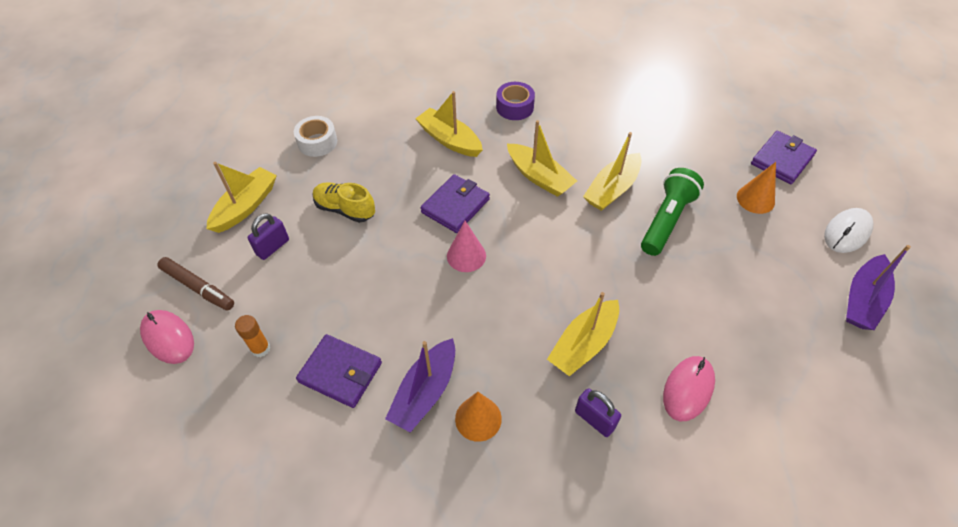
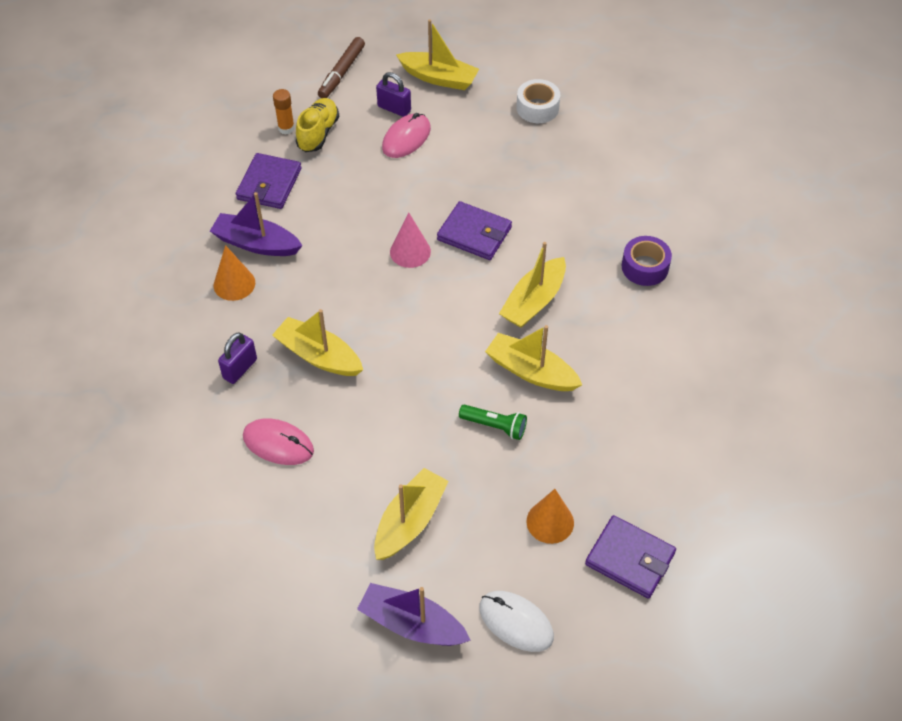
camera: 80 degrees right, 0 degrees up
pink mouse [140,310,194,364] -> pink mouse moved to [382,113,431,158]
yellow shoe [313,182,375,223] -> yellow shoe moved to [296,98,339,152]
yellow boat [415,91,483,157] -> yellow boat moved to [374,468,449,560]
green flashlight [641,168,704,256] -> green flashlight [459,404,527,440], size x0.60

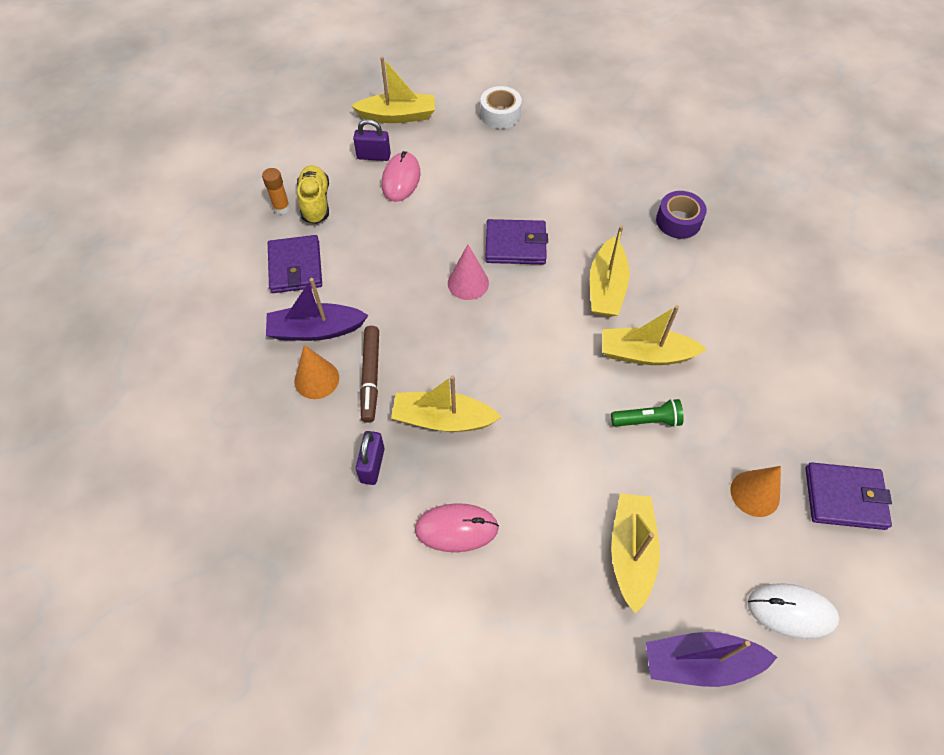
camera: 25 degrees left, 5 degrees up
brown marker [318,37,365,98] -> brown marker moved to [360,326,379,423]

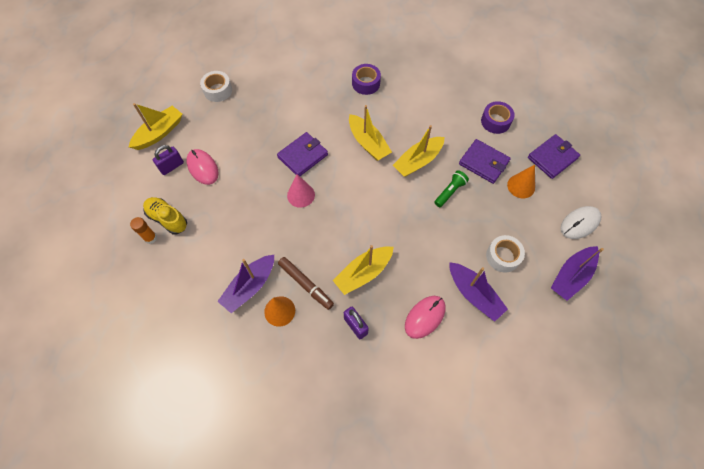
camera: 45 degrees left, 5 degrees up
purple wallet [268,235,322,293] -> purple wallet moved to [459,139,511,184]
yellow boat [611,493,660,614] -> white tape [486,235,525,273]
none -> purple boat [449,262,508,322]
none -> purple tape [481,101,515,134]

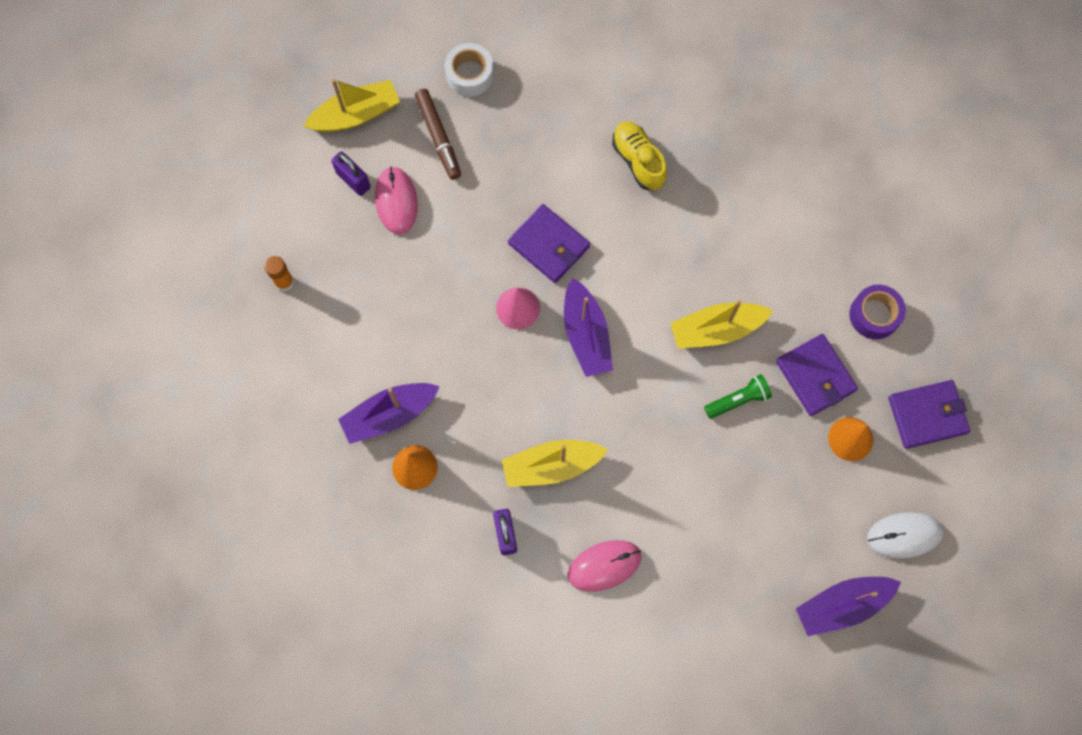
camera: 25 degrees right, 10 degrees up
yellow shoe [143,197,187,234] -> yellow shoe moved to [612,121,667,190]
purple padlock [153,145,184,175] -> purple padlock turned 60 degrees clockwise [331,151,371,196]
purple wallet [277,132,328,176] -> purple wallet turned 60 degrees clockwise [508,204,590,283]
brown marker [278,257,334,310] -> brown marker moved to [415,89,461,180]
yellow boat [349,105,392,161] -> none
purple tape [352,64,381,95] -> none
purple boat [449,262,508,322] -> purple boat moved to [564,278,613,377]
white tape [486,235,525,273] -> none

